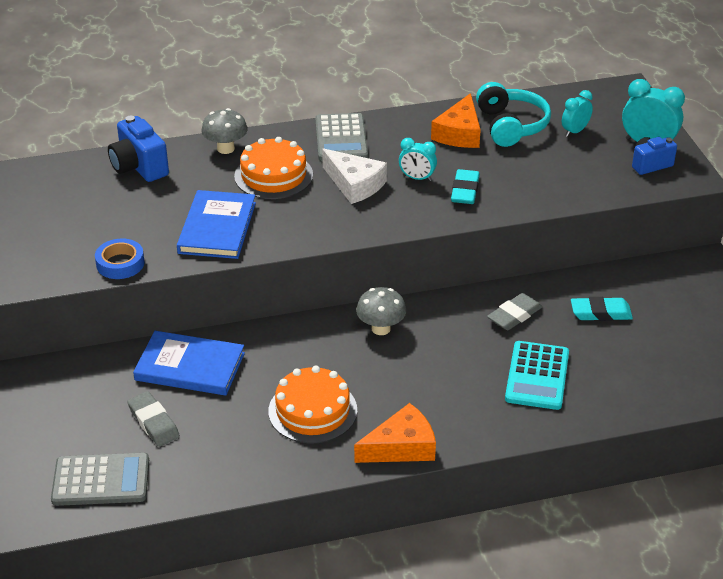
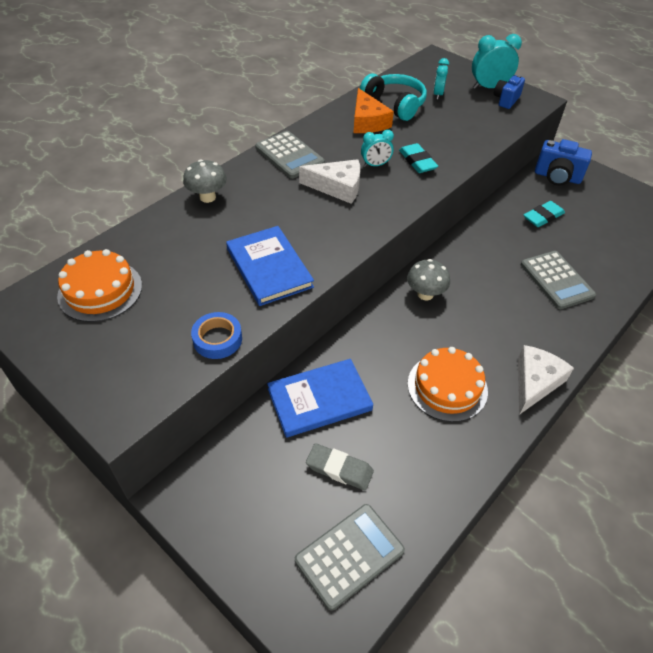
camera: 35 degrees left, 10 degrees up
blue camera [108,116,169,182] -> blue camera moved to [535,139,592,186]
orange cake [234,137,313,199] -> orange cake moved to [57,249,142,322]
orange cheese [354,403,436,463] -> white cheese [518,345,574,415]
grey eraser [487,293,543,330] -> none
turquoise calculator [505,341,569,410] -> grey calculator [521,251,596,309]

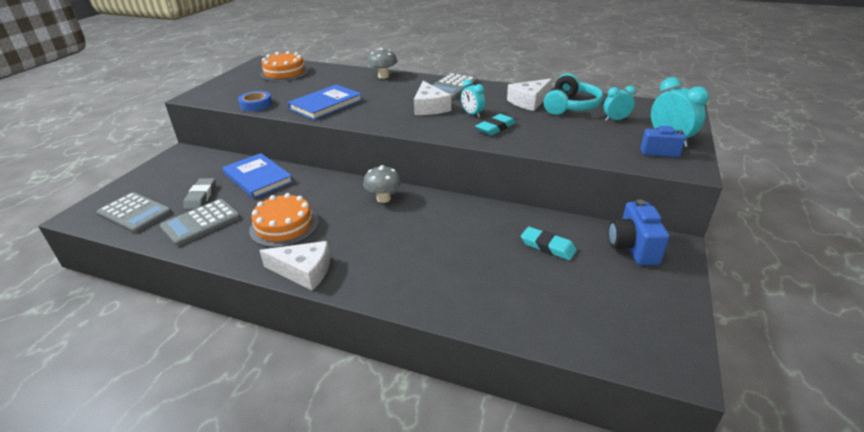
camera: 70 degrees right, 15 degrees down
orange cheese [354,88,394,133] -> white cheese [507,78,552,111]
grey calculator [521,251,596,309] -> grey calculator moved to [160,199,241,246]

